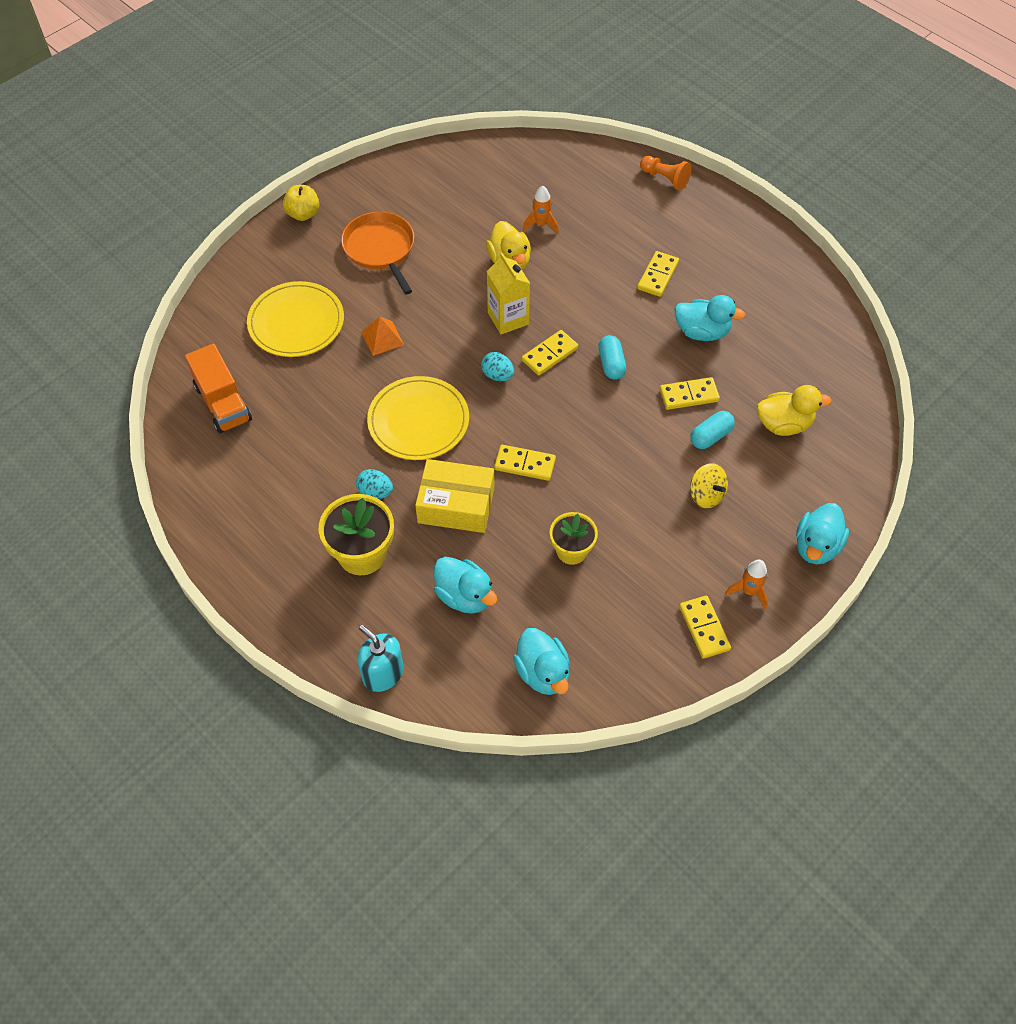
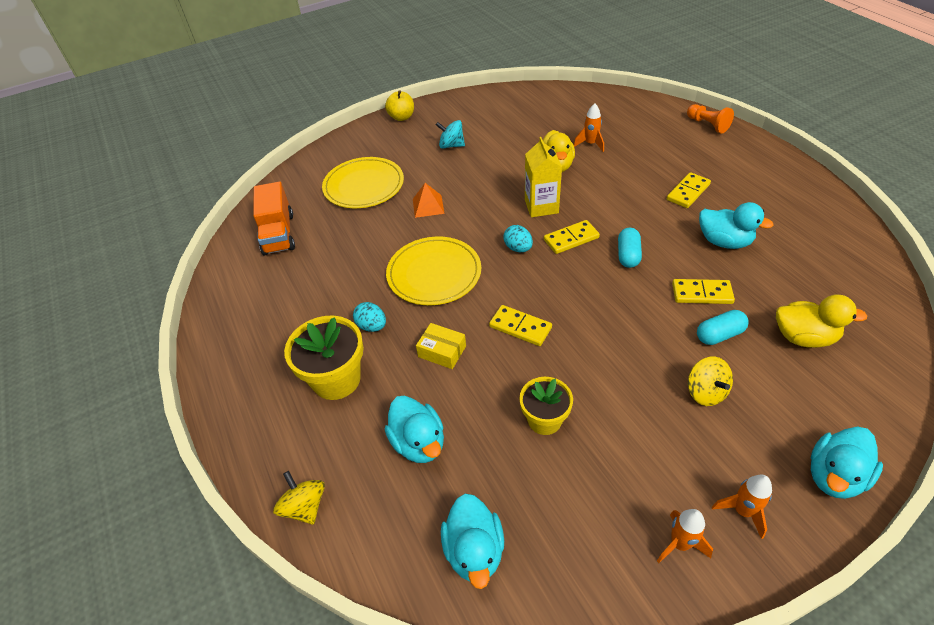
camera: 20 degrees right, 10 degrees down
orange pan [341,212,414,294] -> turquoise spinning top [436,120,465,149]
turquoise soap dispenser [358,625,404,692] -> yellow spinning top [273,471,325,524]
yellow box [415,459,495,533] -> yellow box [416,323,466,369], size x0.57
yellow domino [679,595,731,659] -> orange rocket [657,509,713,563]

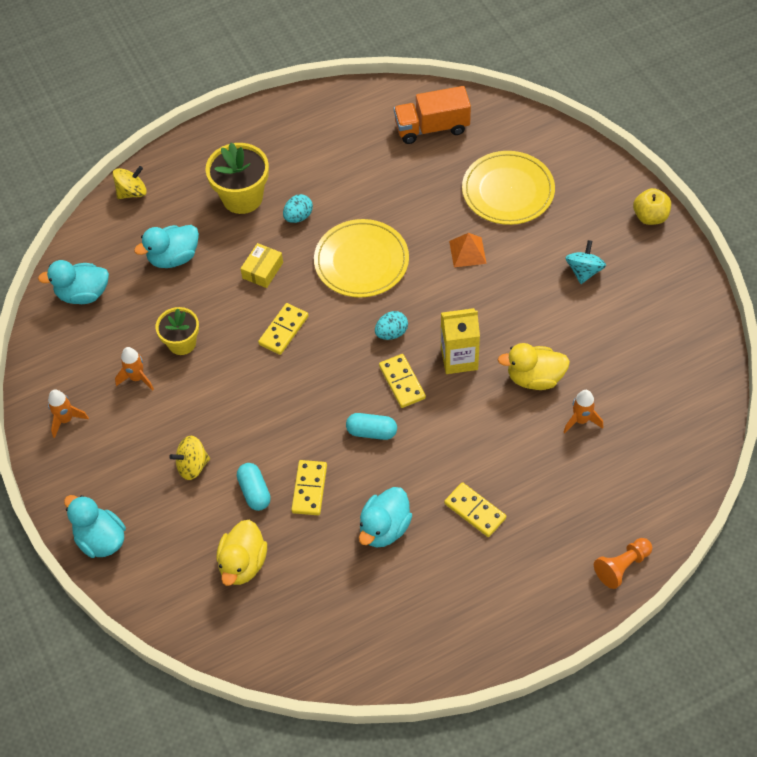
camera: 90 degrees right, 10 degrees up
orange rocket [712,475,772,539] -> orange rocket moved to [115,347,154,391]

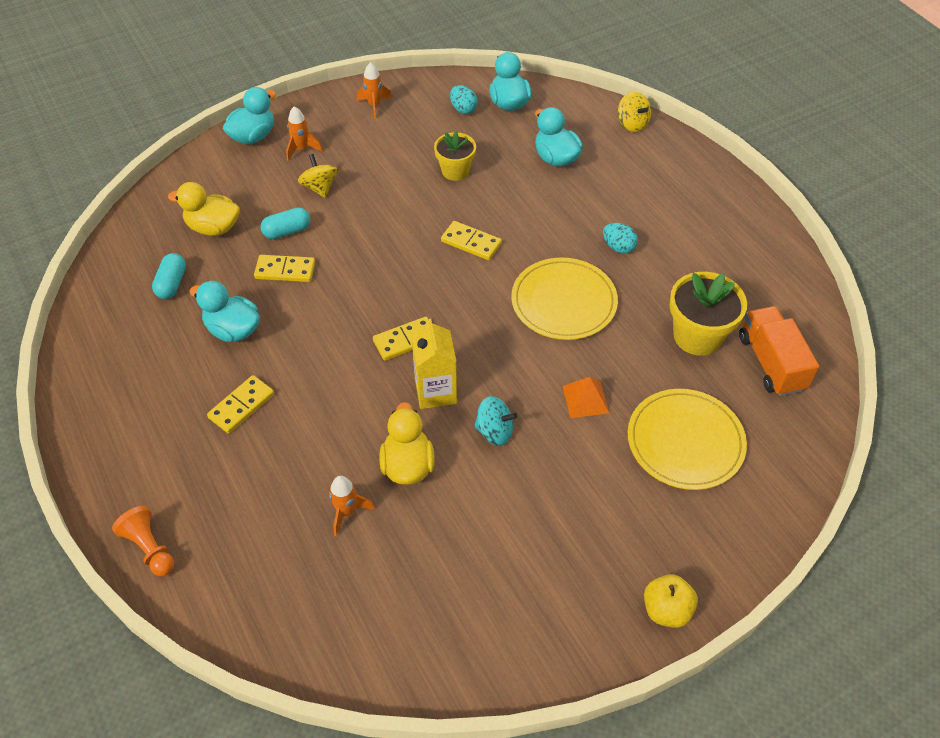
camera: 85 degrees right, 5 degrees down
orange rocket [115,347,154,391] -> orange rocket moved to [286,106,323,161]
yellow flower pot [205,143,269,214] -> yellow flower pot moved to [670,272,747,356]
yellow box [241,243,283,288] -> none
turquoise capsule [346,413,397,440] -> turquoise capsule moved to [152,253,186,299]
turquoise egg [375,311,408,340] -> turquoise egg moved to [450,85,478,114]
turquoise spinning top [565,240,606,284] -> turquoise spinning top moved to [474,396,517,446]

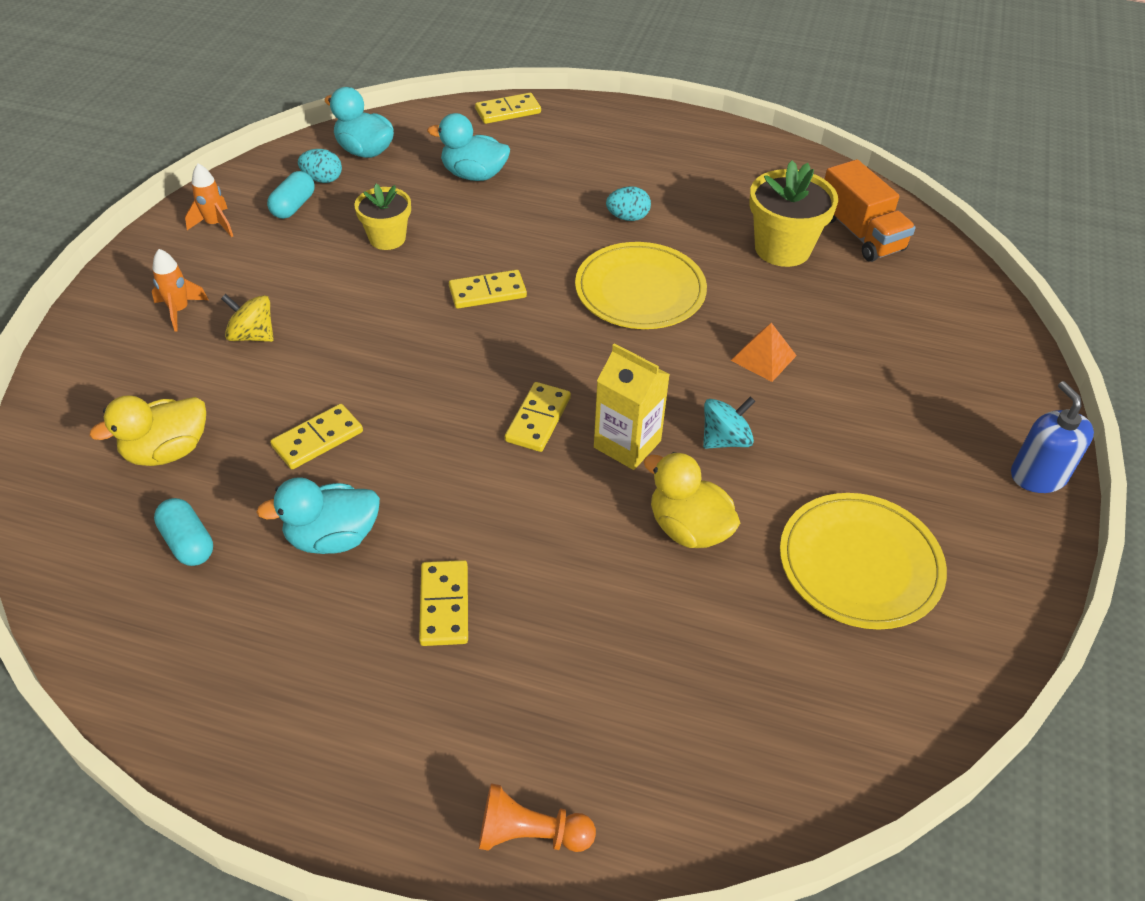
camera: 45 degrees left, 5 degrees down
turquoise duck [223,87,276,144] -> none
turquoise capsule [260,207,310,239] -> turquoise capsule moved to [267,171,315,219]
orange rocket [329,476,375,536] -> none
yellow spinning top [618,92,651,132] -> yellow domino [475,93,541,124]
yellow plate [628,389,747,490] -> yellow plate moved to [780,493,947,630]
yellow apple [644,574,698,628] -> blue soap dispenser [1011,381,1094,493]
orange truck [739,306,819,396] -> orange truck turned 150 degrees counterclockwise [825,159,916,262]

